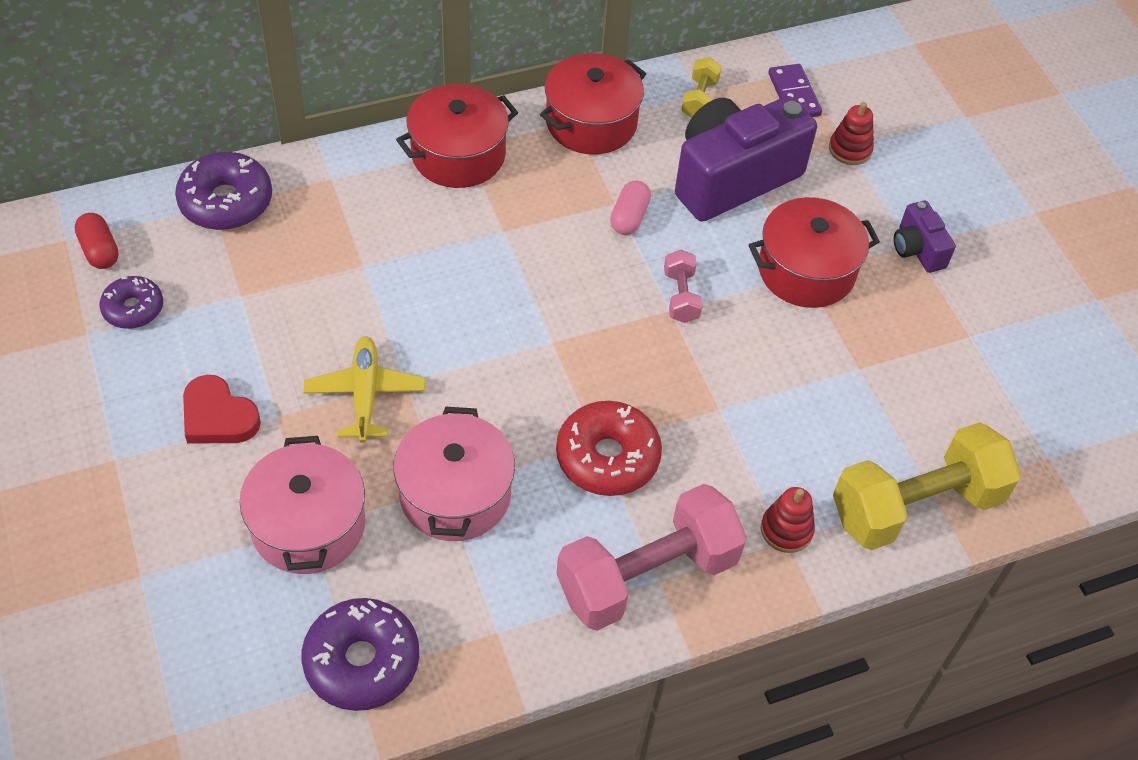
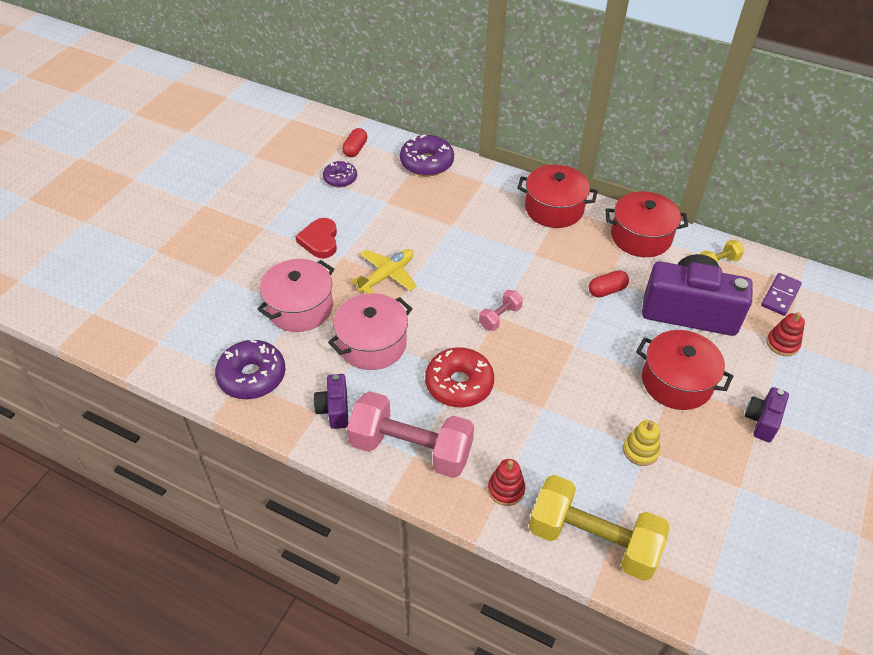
camera: 50 degrees right, 5 degrees down
pink capsule [610,180,651,235] -> red capsule [589,270,629,297]
pink dumbbell [664,250,702,323] -> pink dumbbell moved to [479,290,523,331]
none -> purple camera [314,374,349,429]
none -> yellow stacking toy [623,420,660,466]

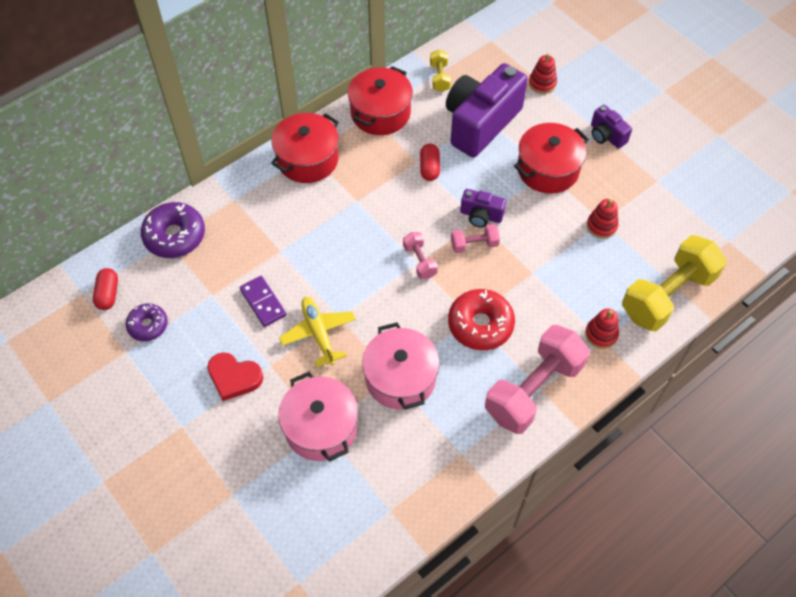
camera: 65 degrees left, 10 degrees up
purple donut [215,340,286,399] -> none
purple camera [314,374,349,429] -> purple camera moved to [460,189,506,227]
red capsule [342,128,367,157] -> red capsule turned 45 degrees clockwise [93,268,118,310]
yellow stacking toy [623,420,660,466] -> red stacking toy [587,199,618,239]
purple domino [761,273,802,316] -> purple domino moved to [240,276,286,327]
none -> pink dumbbell [451,224,500,253]

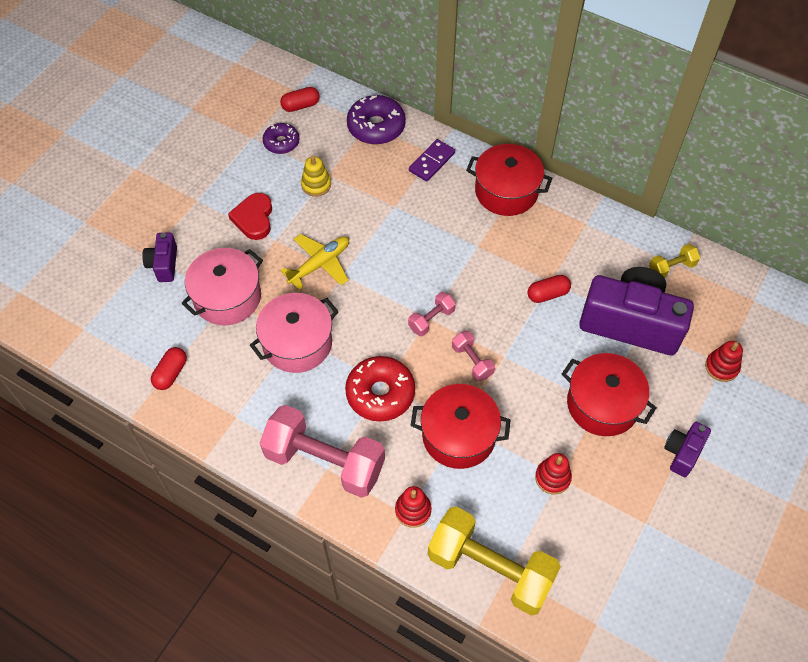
camera: 70 degrees right, 0 degrees up
purple domino [240,276,286,327] -> purple domino moved to [409,139,455,182]
red pot [348,66,413,135] -> red pot moved to [410,384,511,469]
purple camera [460,189,506,227] -> purple camera moved to [142,232,177,282]
none -> red capsule [151,347,187,390]
none -> yellow stacking toy [301,155,331,197]

